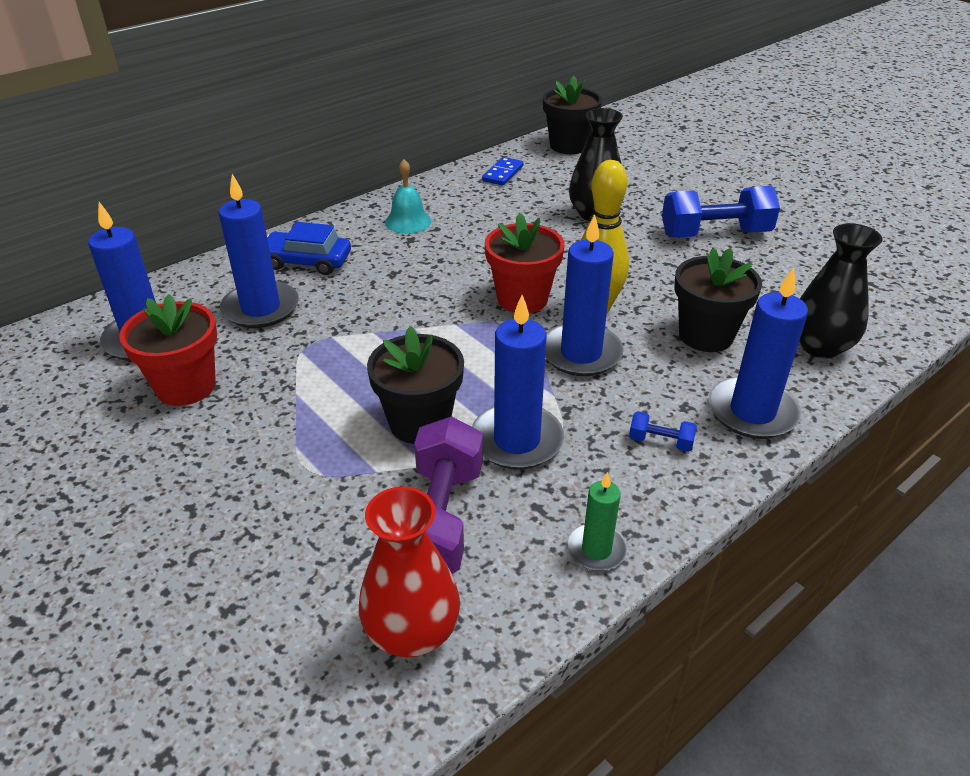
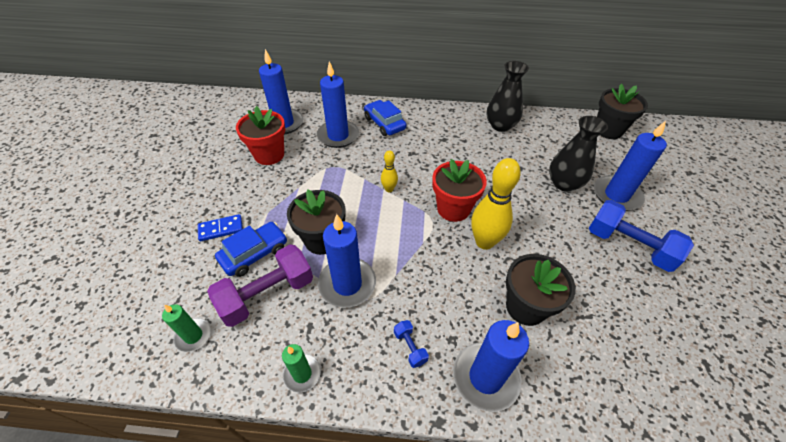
camera: 45 degrees right, 10 degrees up
red vase [359,486,460,657] -> green candle [162,304,211,352]
turquoise bell [385,159,431,234] -> none
blue domino [482,157,524,186] -> blue domino moved to [198,214,243,241]
blue candle [545,214,624,376] -> blue candle moved to [594,121,667,211]
black vase [799,223,883,358] -> black vase moved to [487,61,529,132]
none -> blue car [215,222,287,277]
none -> yellow bowling pin [381,150,398,192]

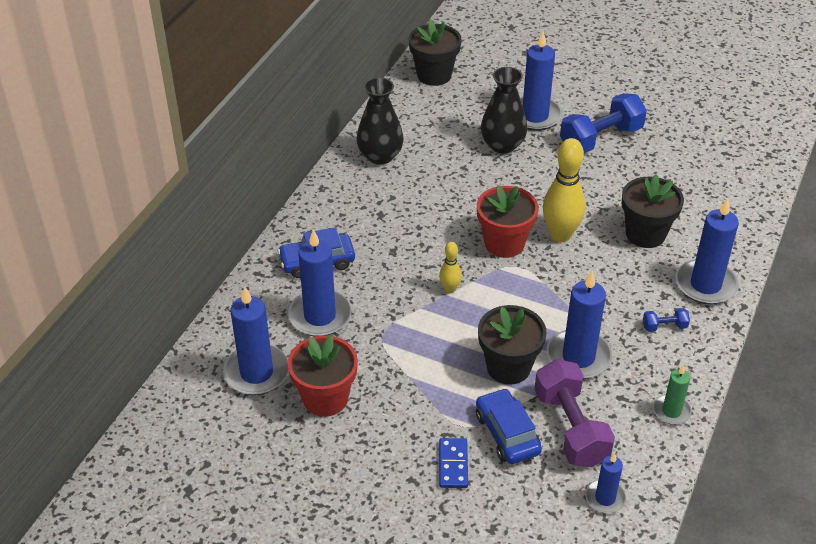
camera: 70 degrees left, 5 degrees down
green candle [162,304,211,352] -> blue candle [585,453,626,513]

